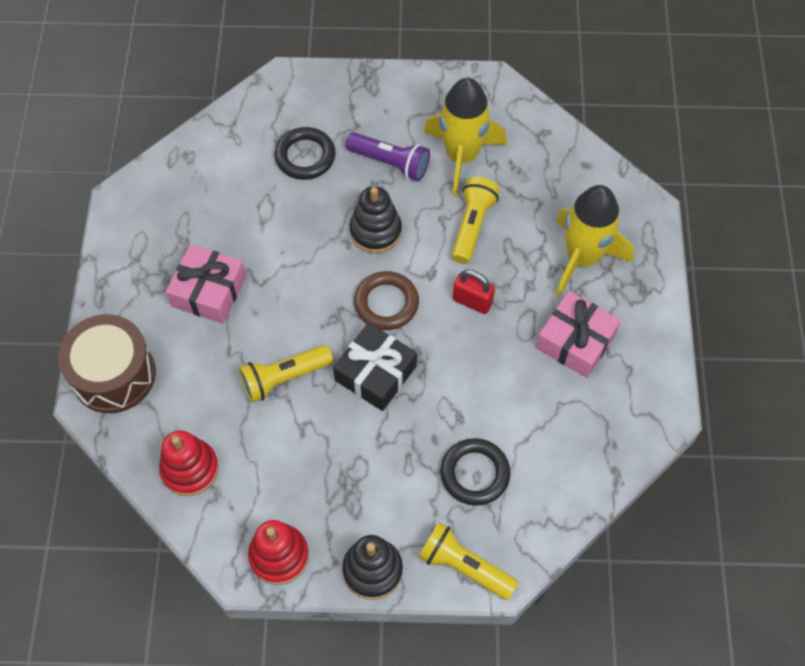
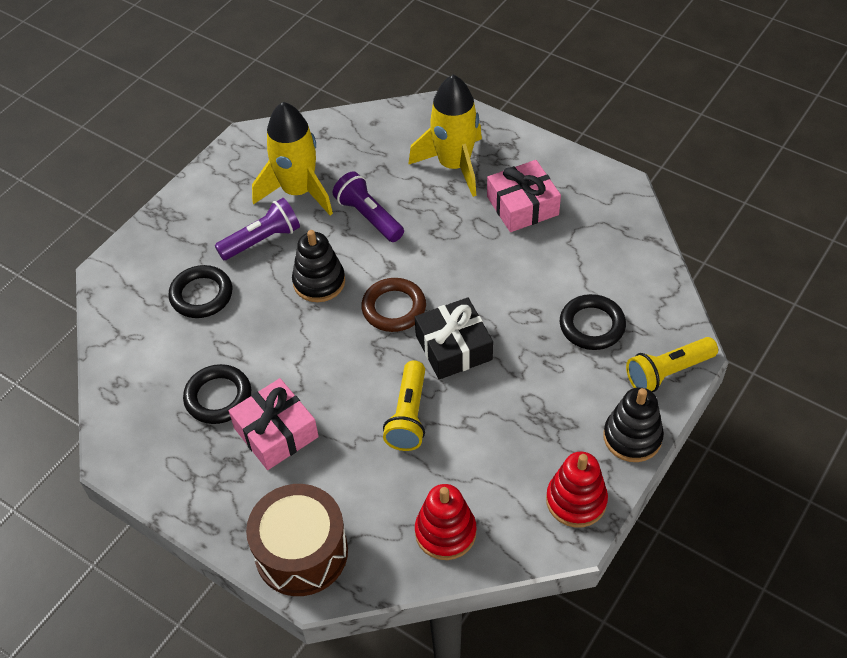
camera: 55 degrees left, 10 degrees down
yellow flashlight [452,177,500,264] -> purple flashlight [333,171,404,242]
red padlock [453,269,495,314] -> none
none -> black ring [183,364,251,424]

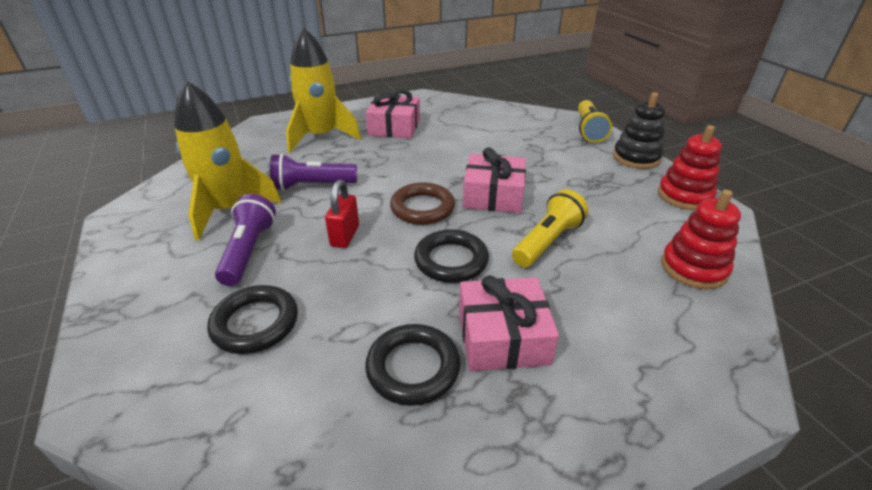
camera: 60 degrees left, 15 degrees down
brown drum [246,484,348,596] -> none
black stacking toy [292,230,345,302] -> red padlock [325,180,359,248]
yellow flashlight [383,361,425,451] -> yellow flashlight turned 90 degrees counterclockwise [512,189,588,267]
black gift [415,297,493,380] -> pink gift [463,147,526,213]
black ring [560,294,626,350] -> black ring moved to [414,229,489,283]

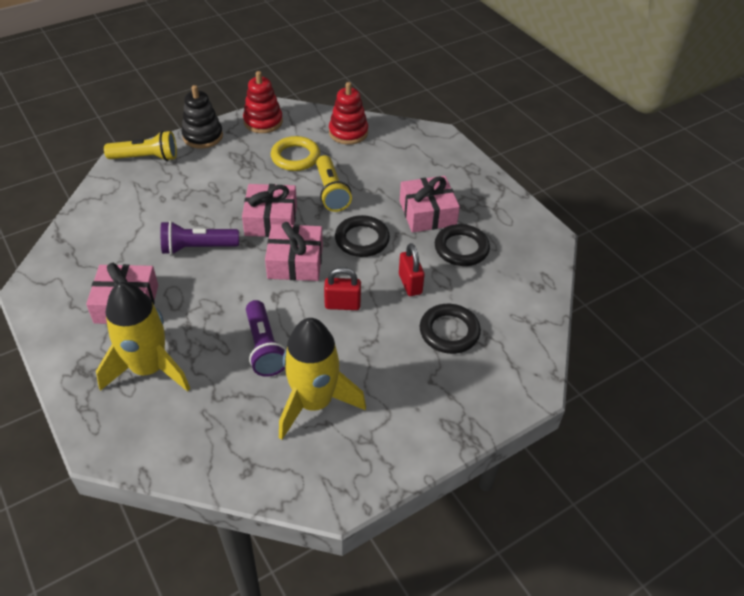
camera: 100 degrees left, 10 degrees up
purple flashlight [215,194,276,286] -> purple flashlight moved to [161,221,239,255]
brown ring [390,182,455,225] -> pink gift [265,222,323,281]
yellow flashlight [512,189,588,267] -> yellow flashlight turned 135 degrees counterclockwise [316,155,352,212]
none -> yellow ring [271,136,320,171]
none -> red padlock [399,243,425,296]

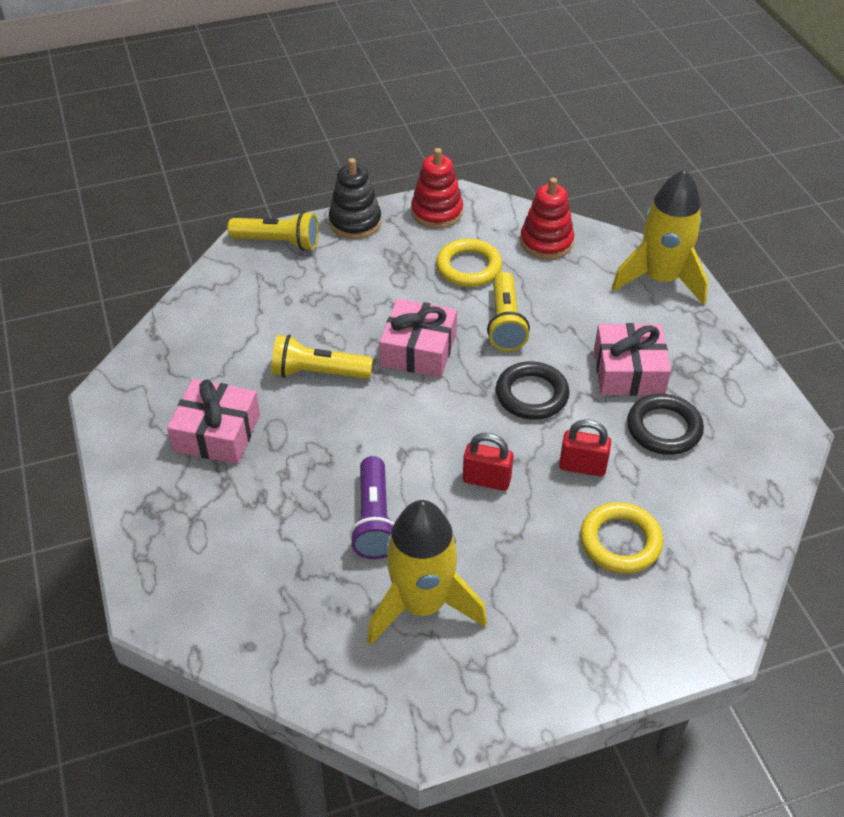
camera: 15 degrees right, 0 degrees up
yellow rocket [96,282,190,392] -> yellow rocket moved to [611,169,708,305]
purple flashlight [161,221,239,255] -> yellow flashlight [271,335,373,379]
pink gift [265,222,323,281] -> none
red padlock [399,243,425,296] -> red padlock turned 75 degrees counterclockwise [559,419,611,477]
black ring [420,304,481,354] -> yellow ring [580,502,663,573]

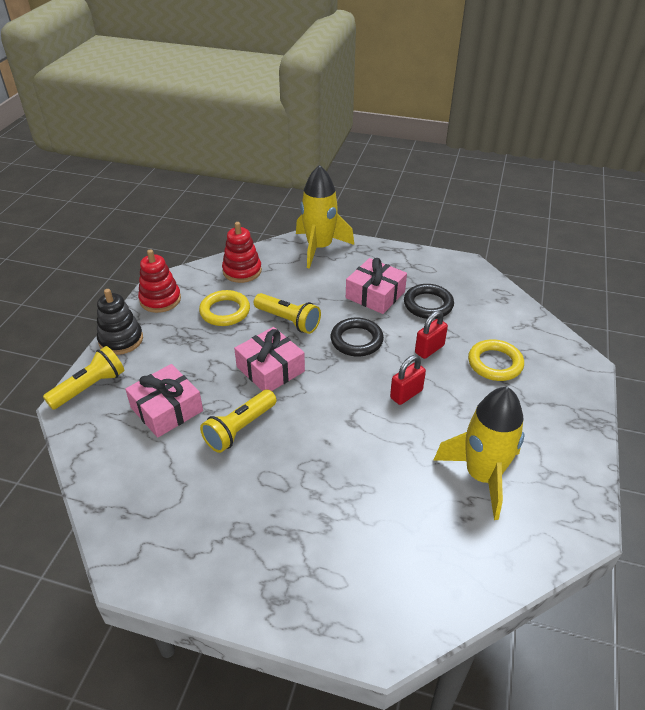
camera: 55 degrees left, 5 degrees down
pink gift [167,379,260,464] -> pink gift moved to [125,364,203,438]
purple flashlight [350,456,394,559] -> none

